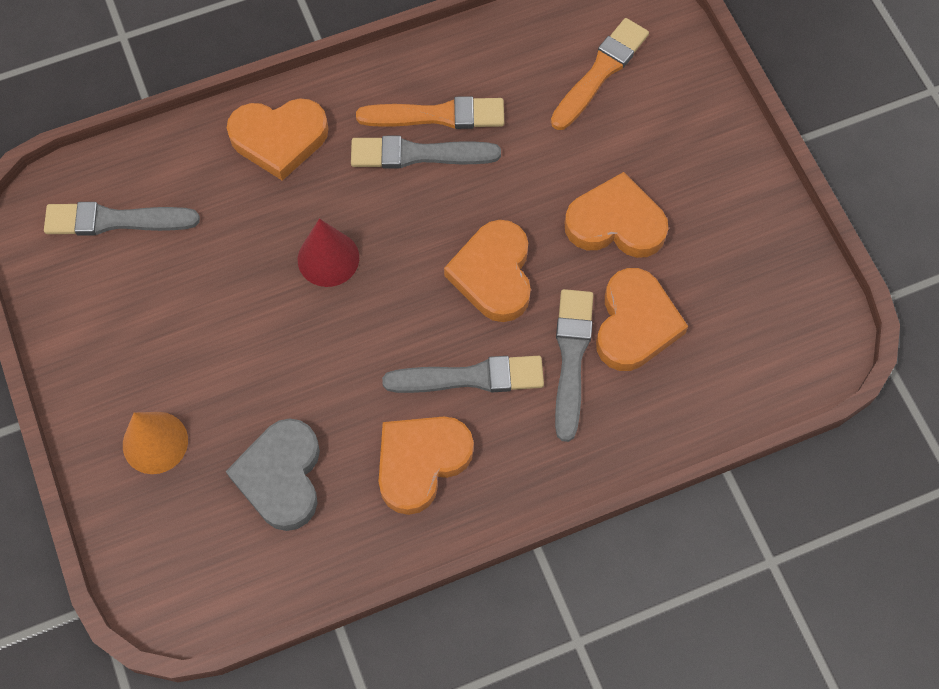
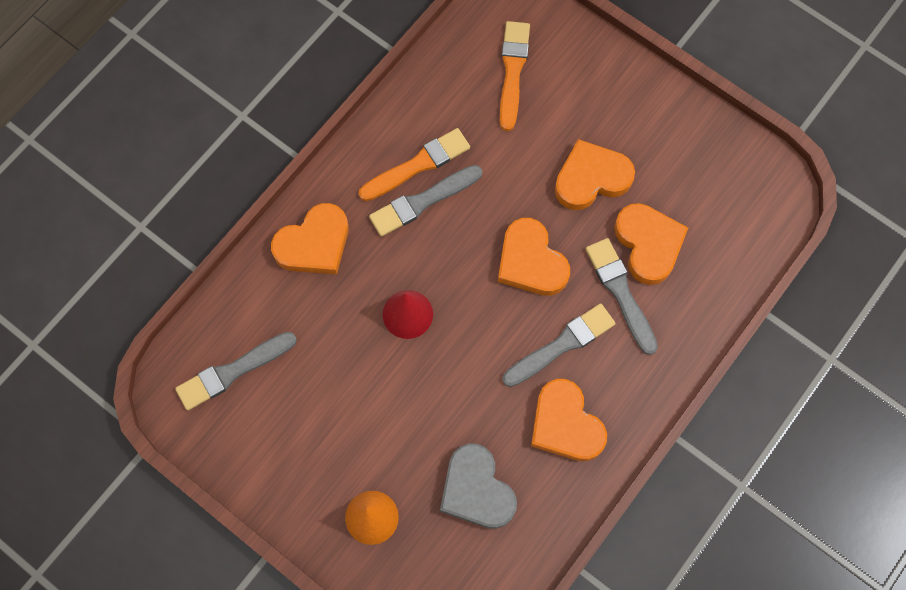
camera: 30 degrees left, 5 degrees up
orange heart [378,416,474,515] -> orange heart turned 45 degrees counterclockwise [531,379,607,461]

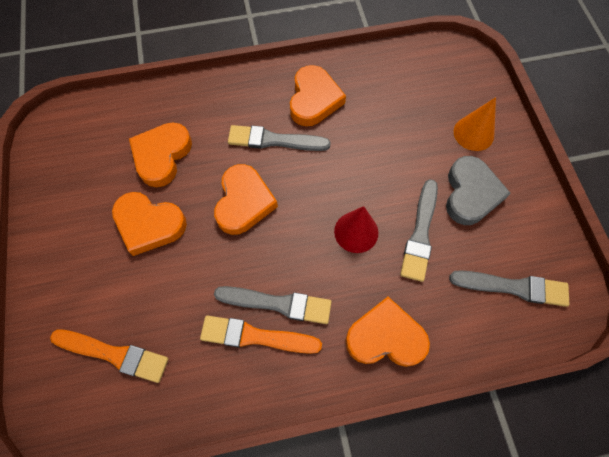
camera: 140 degrees left, 5 degrees down
grey heart [440,443,517,529] -> grey heart moved to [446,156,511,225]
orange brush [500,21,530,131] -> orange brush turned 120 degrees counterclockwise [50,329,169,383]
grey brush [586,238,658,355] -> grey brush moved to [400,179,438,282]

